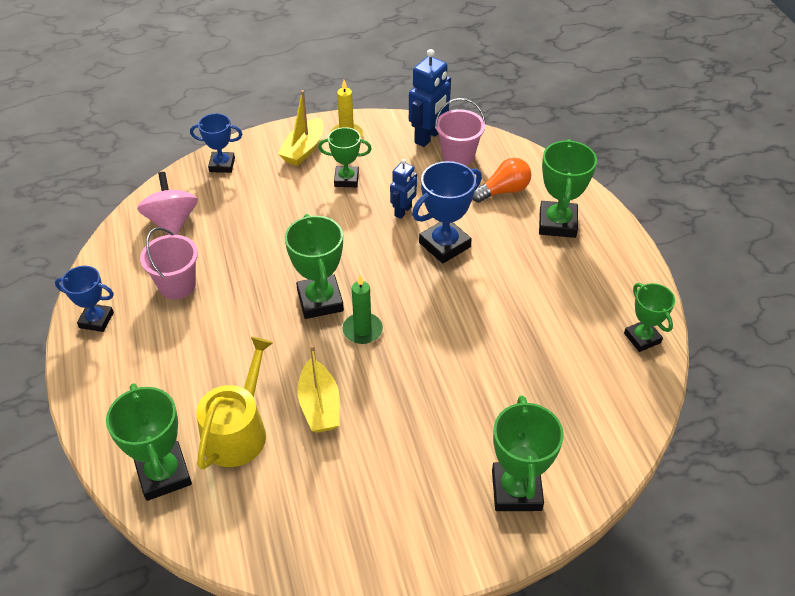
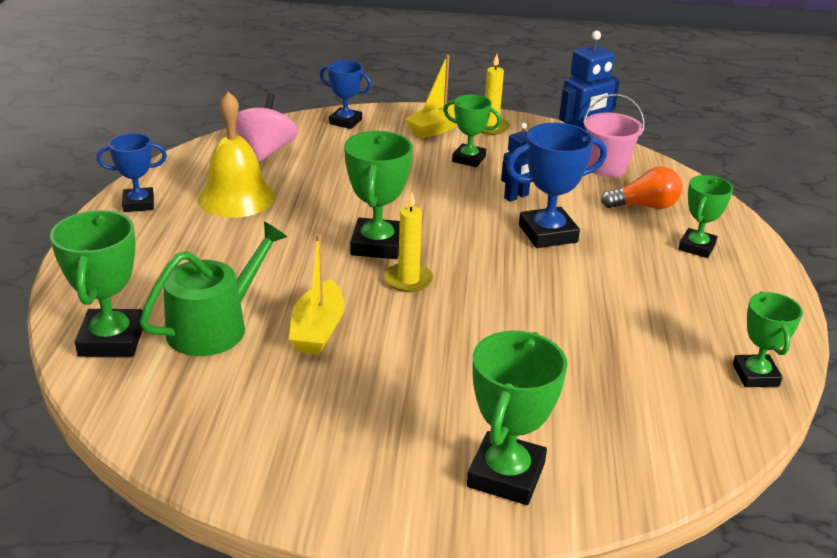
camera: 20 degrees right, 15 degrees down
blue trophy [55,266,114,332] -> blue trophy turned 45 degrees counterclockwise [97,133,167,212]
pink bucket [140,227,198,299] -> yellow bell [198,91,275,217]
yellow watering can [196,337,273,470] -> green watering can [140,222,287,356]
green candle [343,275,383,344] -> yellow candle [384,192,433,292]
green trophy [539,139,597,238] -> green trophy [678,175,733,258], size x0.65

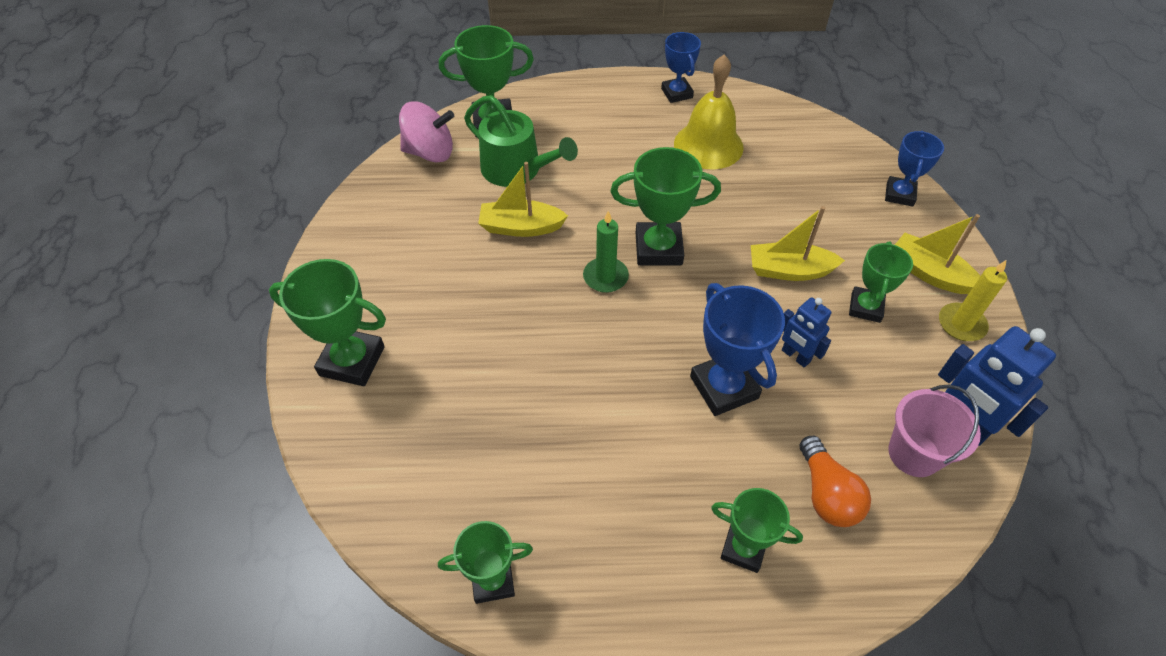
camera: 85 degrees right, 20 degrees up
pink spinning top [236,93,298,162] -> pink spinning top moved to [399,102,454,162]
yellow candle [384,192,433,292] -> green candle [583,211,629,293]
none -> yellow boat [751,206,845,281]

